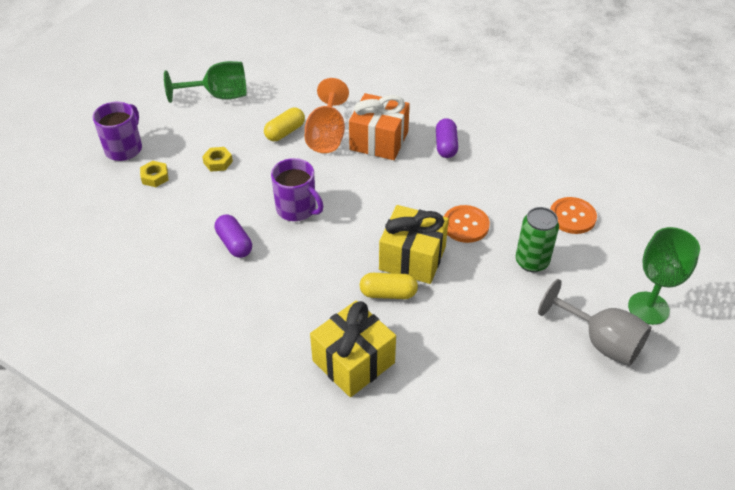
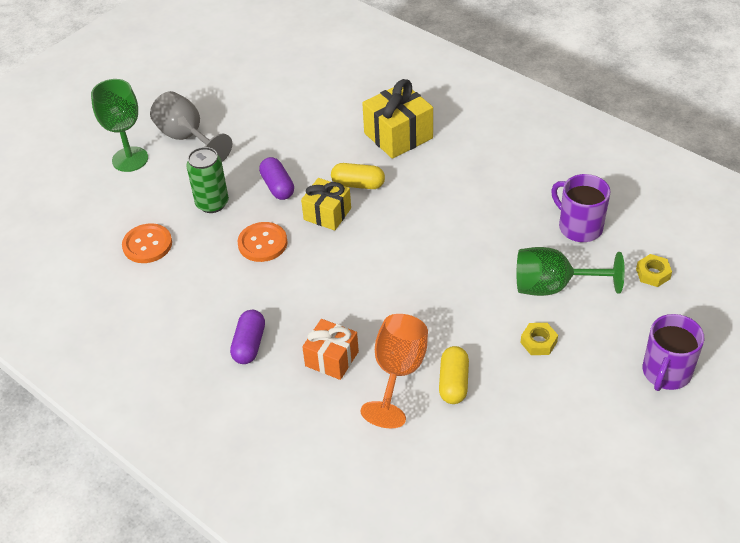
camera: 170 degrees left, 0 degrees up
yellow nut [140,161,168,187] -> yellow nut moved to [636,254,672,287]
green goblet [164,61,247,103] -> green goblet moved to [517,247,625,296]
purple capsule [215,214,252,258] -> purple capsule moved to [259,157,294,200]
yellow capsule [264,108,305,141] -> yellow capsule turned 45 degrees counterclockwise [439,346,469,404]
purple mug [271,158,323,221] -> purple mug moved to [551,174,610,242]
orange gift [349,93,410,160] -> orange gift [302,319,359,380], size x0.66
yellow gift [379,205,449,284] -> yellow gift [301,178,351,231], size x0.66

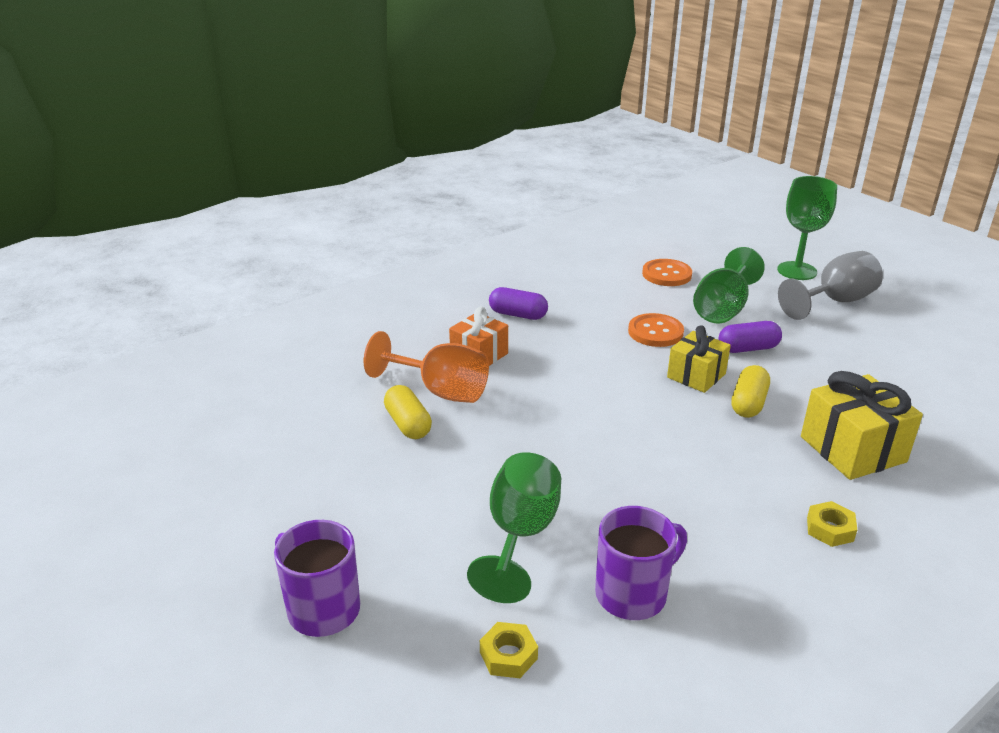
camera: 100 degrees right, 15 degrees down
green can [186,147,229,213] -> green goblet [693,247,765,324]
yellow capsule [439,346,469,404] -> yellow capsule turned 45 degrees clockwise [384,385,432,439]
yellow nut [520,323,558,355] -> yellow nut moved to [807,501,857,547]

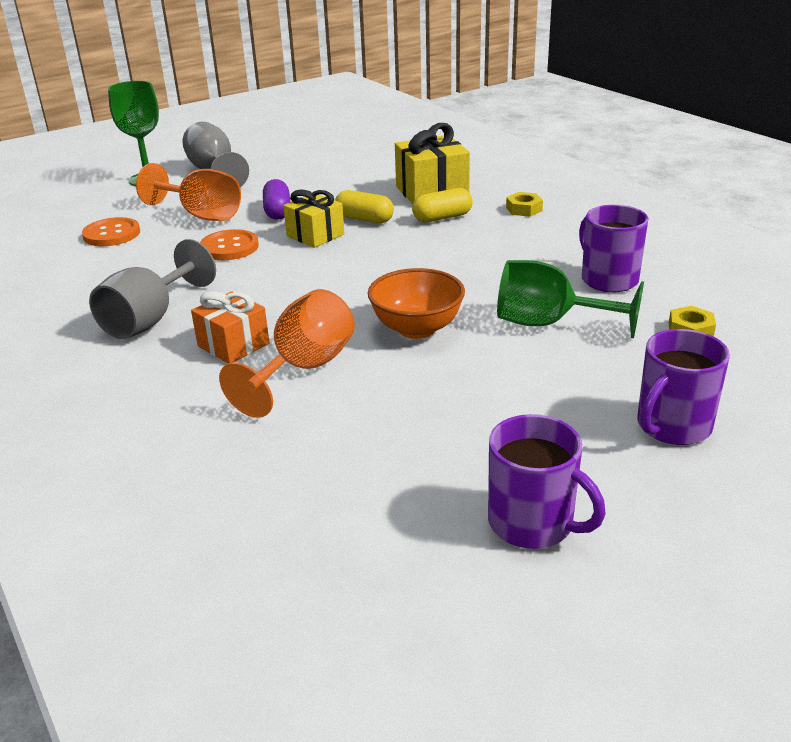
camera: 85 degrees left, 0 degrees up
yellow capsule [384,385,432,439] -> yellow capsule moved to [412,188,473,223]
purple capsule [489,287,548,320] -> grey goblet [89,239,216,339]
green goblet [693,247,765,324] -> orange goblet [136,163,241,221]
none -> orange bowl [368,268,465,339]
none -> purple mug [488,414,606,549]

